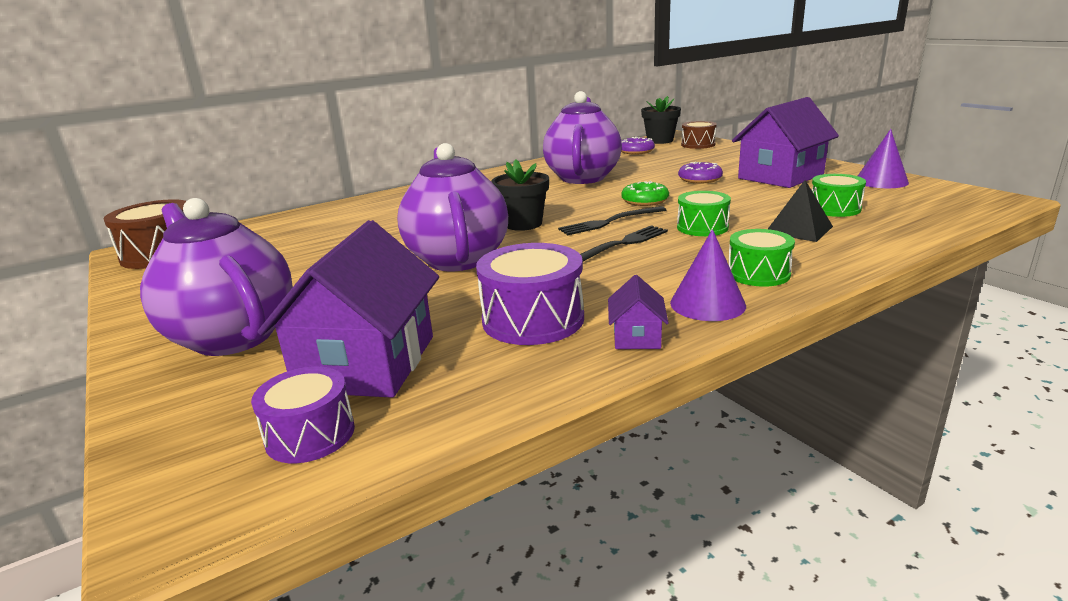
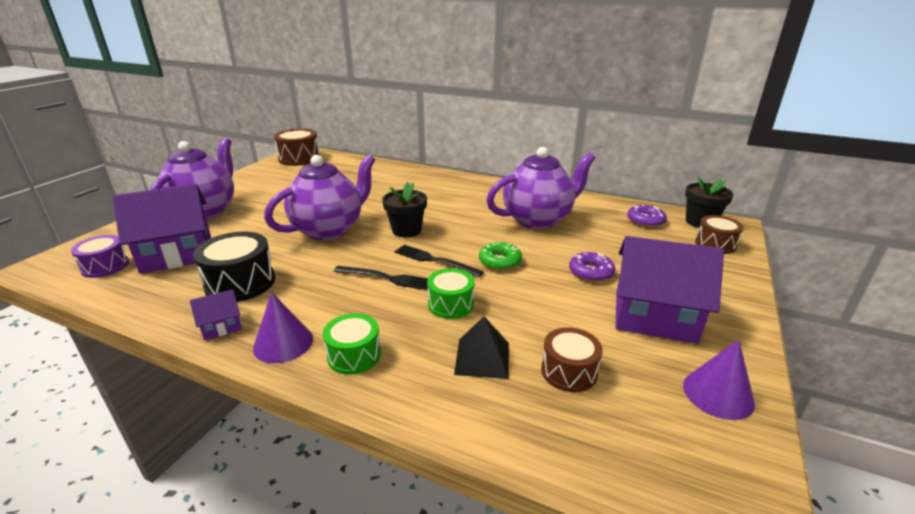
camera: 55 degrees right, 5 degrees up
purple drum [476,243,584,345] -> black drum [193,232,275,302]
green drum [812,174,866,217] -> brown drum [541,327,603,392]

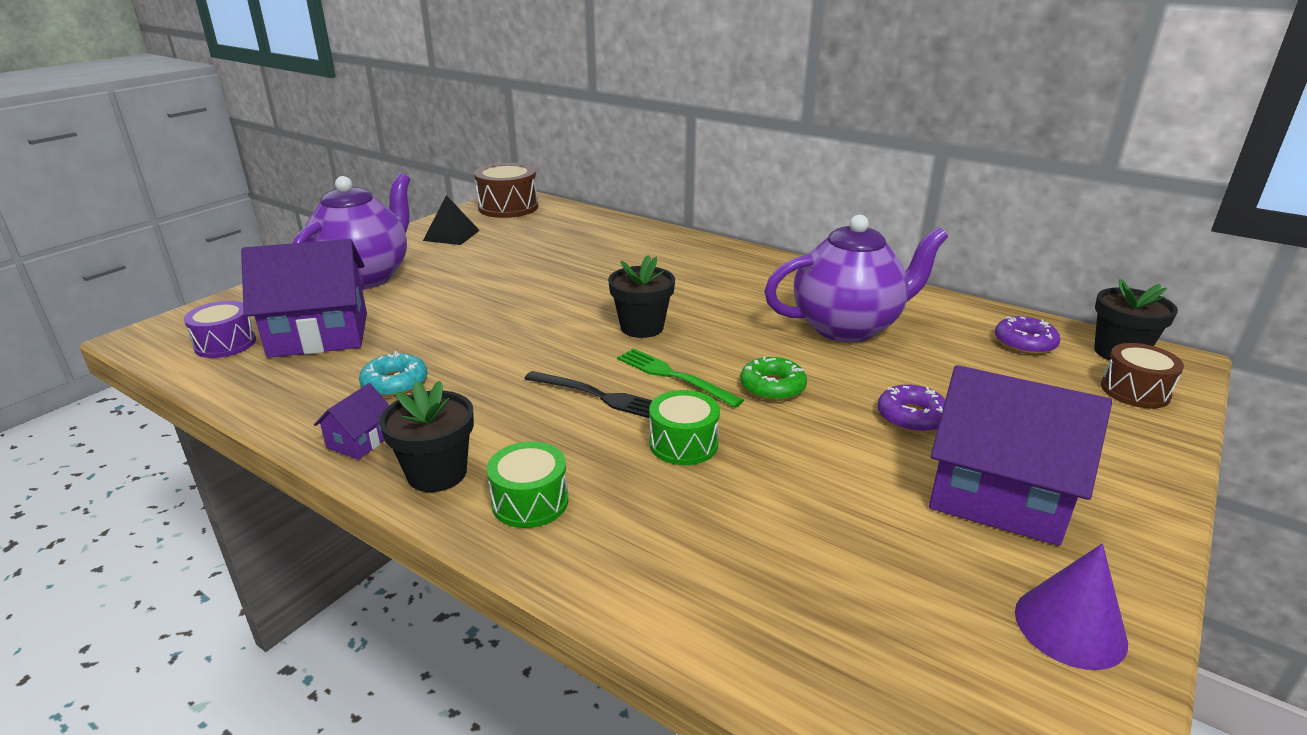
camera: 10 degrees right, 0 degrees up
purple house [190,289,242,340] -> purple house turned 45 degrees counterclockwise [314,383,389,460]
black drum [193,232,275,302] -> turquoise donut [359,351,427,397]
purple cone [253,292,313,363] -> black flower pot [379,381,474,492]
purple teapot [264,154,375,240] -> none
black fork [394,245,484,277] -> green fork [617,348,744,408]
black pyramid [454,316,509,379] -> black pyramid moved to [423,195,480,245]
brown drum [541,327,603,392] -> none

